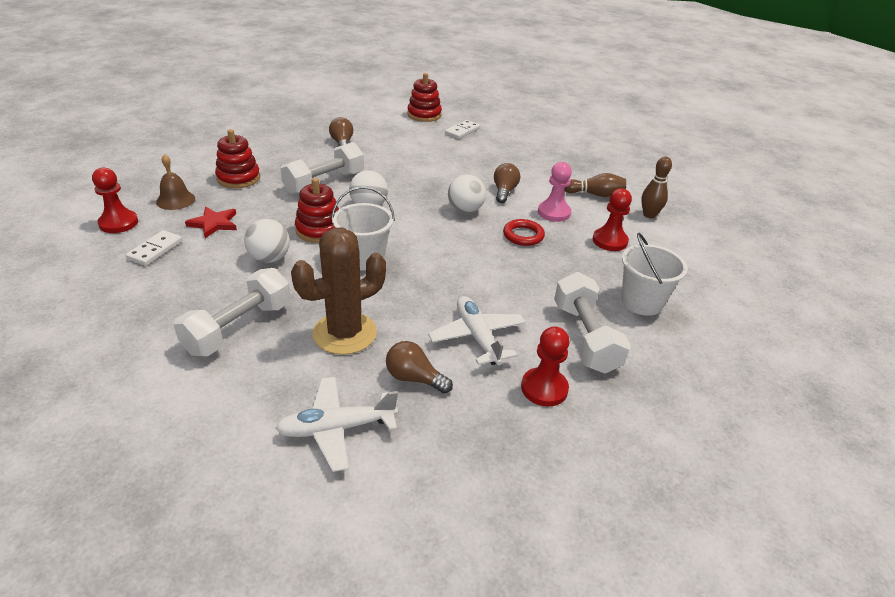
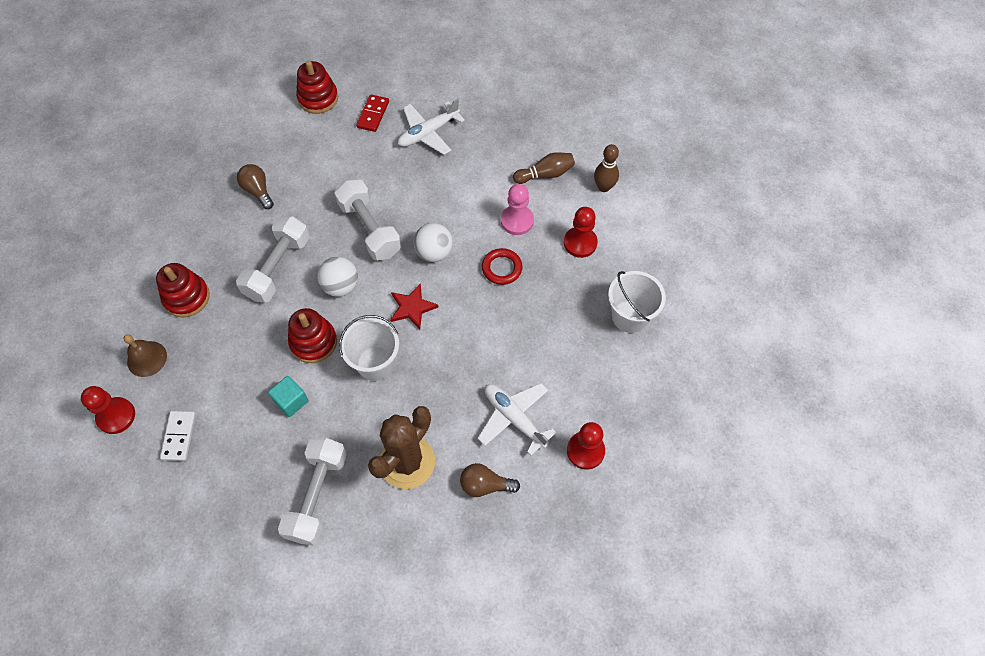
camera: 20 degrees left, 25 degrees up
red star [185,207,237,238] -> red star moved to [390,284,438,329]
white ball [244,219,290,263] -> turquoise cube [268,376,309,417]
white plane [275,377,398,472] -> white plane moved to [398,98,465,155]
white domino [445,120,480,139] -> red domino [356,95,389,132]
brown light bulb [494,163,520,203] -> none
white dumbbell [554,272,631,374] -> white dumbbell moved to [334,179,401,261]

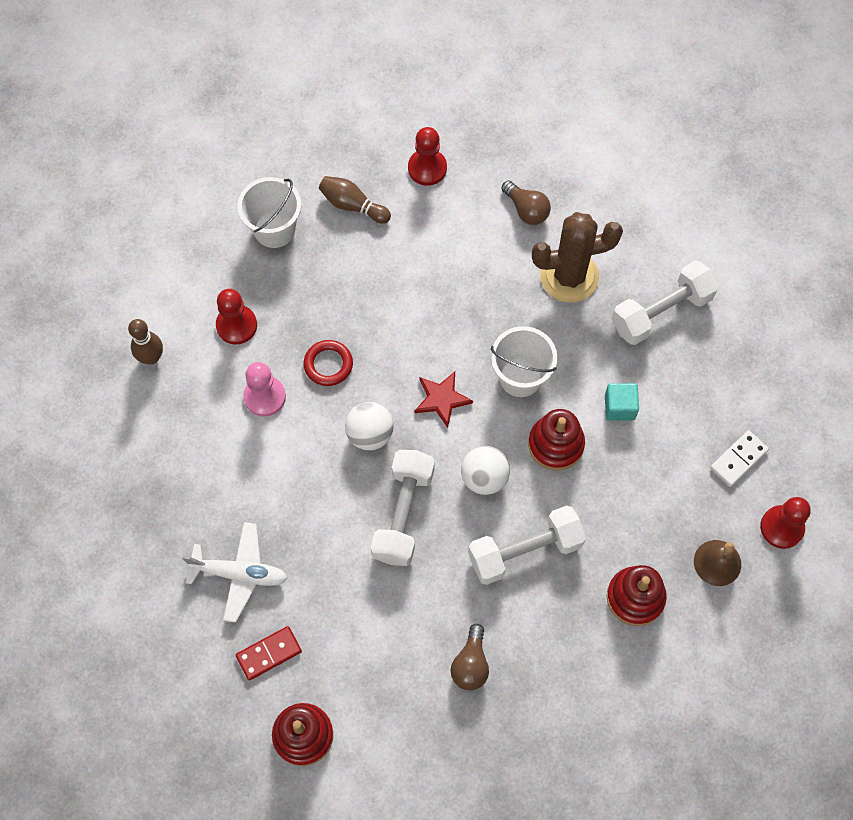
camera: 135 degrees left, 5 degrees up
white plane [478,383,557,455] -> none
brown bowling pin [513,153,575,184] -> brown bowling pin moved to [319,176,391,224]

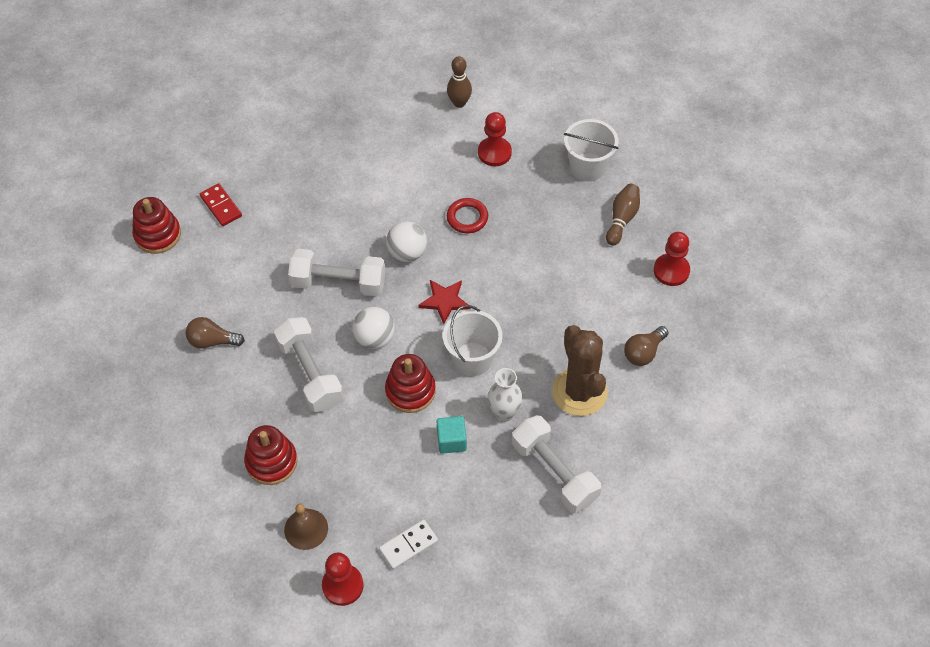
camera: 85 degrees right, 10 degrees down
white plane [182,522,288,623] -> none
pink pawn [243,362,286,416] -> none
white domino [710,430,769,487] -> white domino turned 75 degrees counterclockwise [379,519,438,570]
none -> white vase [488,368,523,422]

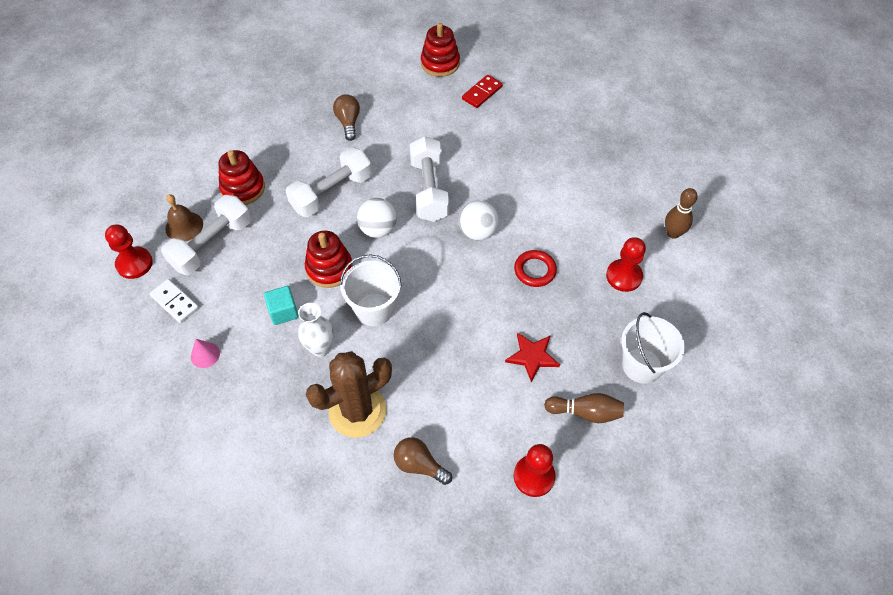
camera: 75 degrees right, 0 degrees up
red star [418,280,471,324] -> red star moved to [505,333,560,382]
white dumbbell [512,415,601,514] -> white dumbbell moved to [161,195,251,275]
none -> pink cone [191,339,220,368]

